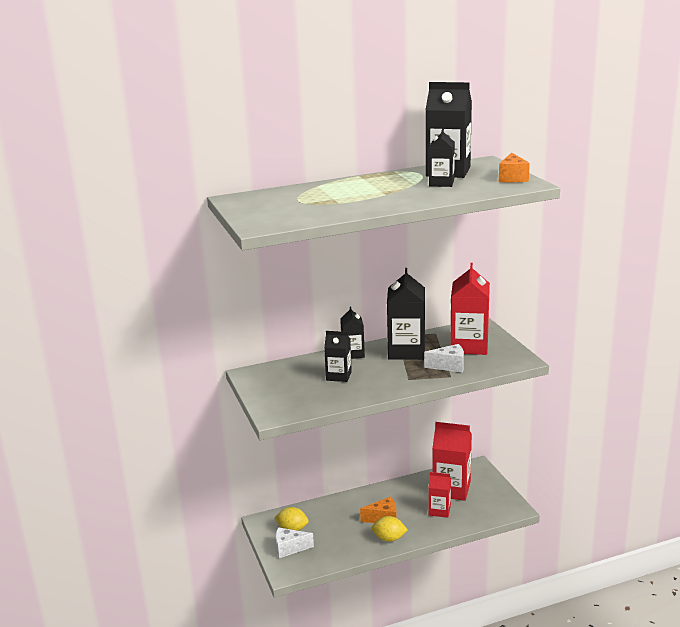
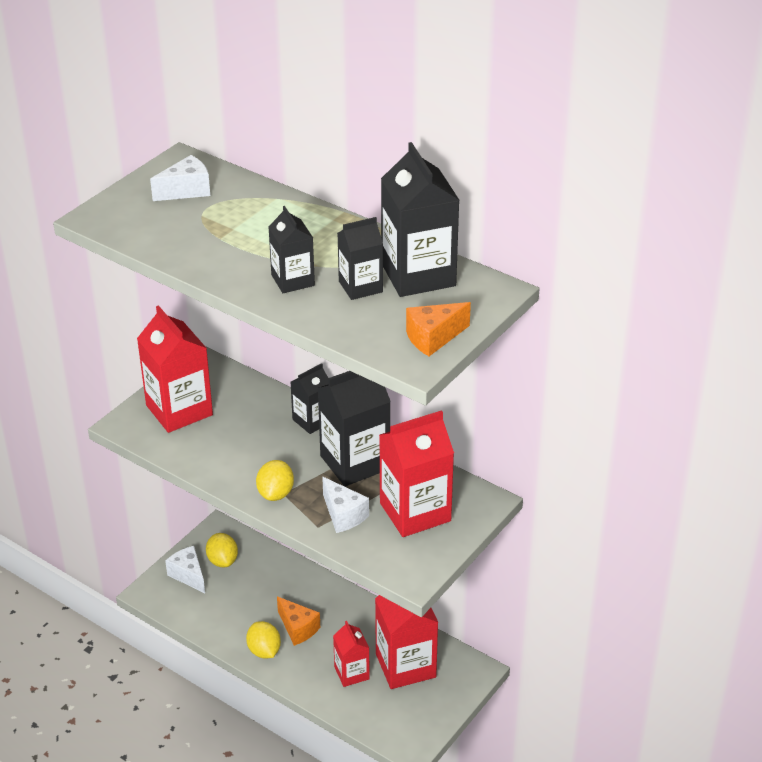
camera: 55 degrees right, 15 degrees up
black carton [324,331,352,382] -> black carton moved to [269,206,315,293]
none -> red carton [137,305,213,433]
none -> white cheese [150,155,210,201]
none -> yellow lemon [256,460,294,501]

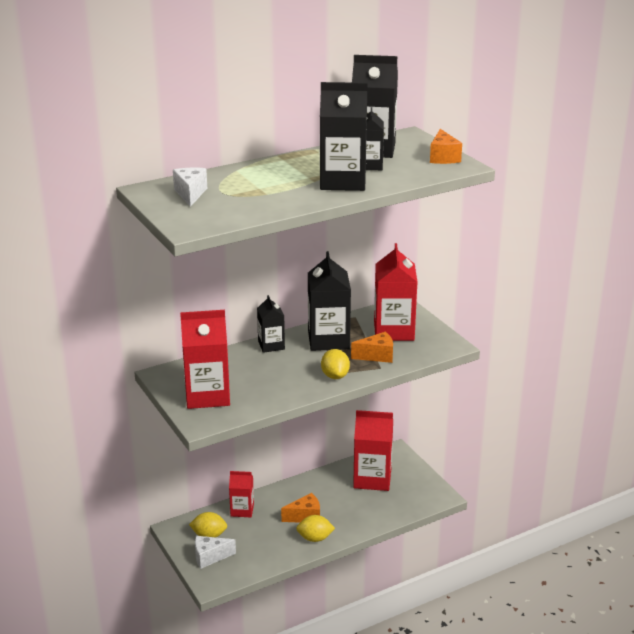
camera: 65 degrees left, 10 degrees down
yellow lemon [256,460,294,501] -> yellow lemon turned 45 degrees clockwise [321,349,350,379]
black carton [269,206,315,293] -> black carton [320,82,368,191], size x1.74
white cheese [322,477,369,533] -> orange cheese [351,331,393,363]
red carton [333,621,370,687] -> red carton moved to [229,471,254,517]

